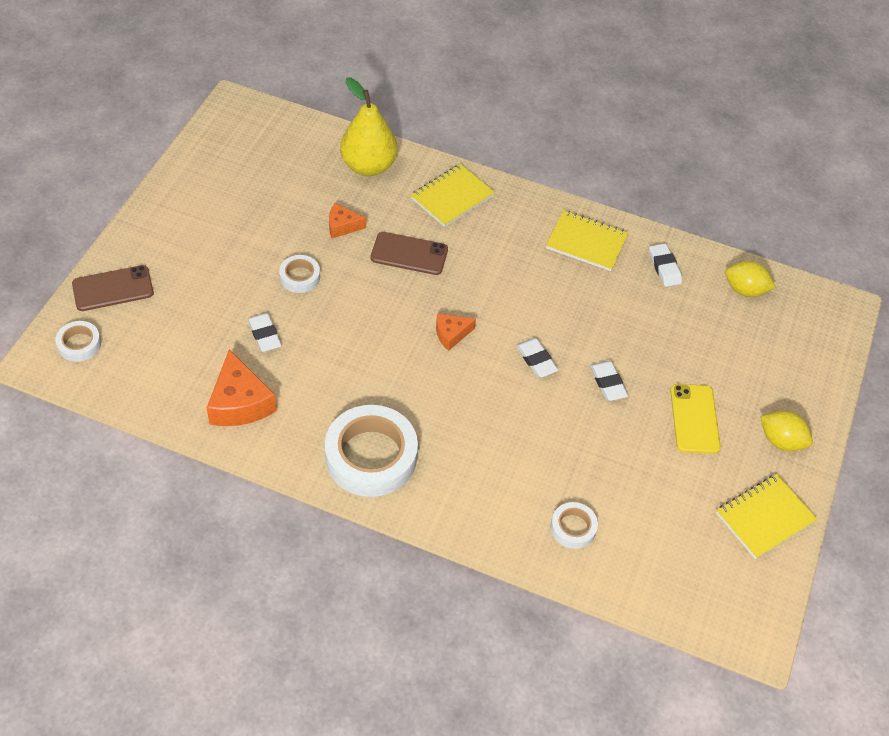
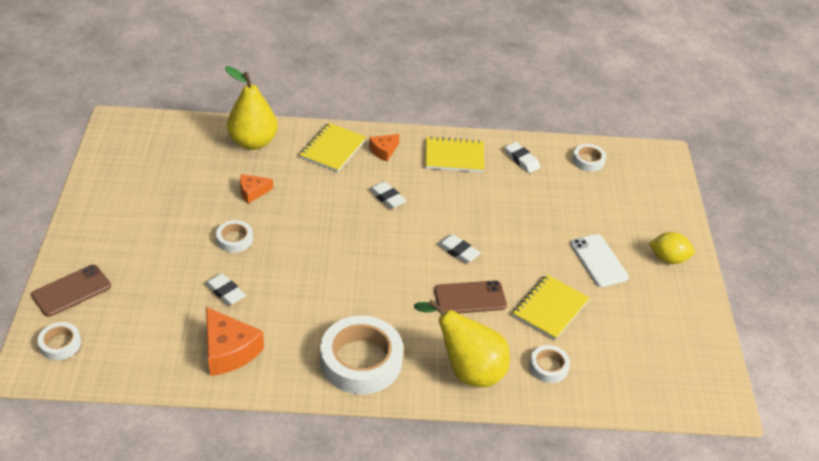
camera: 20 degrees left, 10 degrees down
brown phone [371,232,448,275] -> brown phone moved to [434,280,507,314]
orange cheese [436,314,476,351] -> orange cheese moved to [369,134,400,161]
white eraser [590,361,628,401] -> white eraser moved to [369,181,406,209]
yellow phone [670,384,721,454] -> white phone [570,234,629,287]
yellow notebook [716,474,818,559] -> yellow notebook moved to [512,275,590,340]
yellow lemon [725,261,776,297] -> white tape [573,144,606,172]
none -> yellow pear [414,299,510,387]

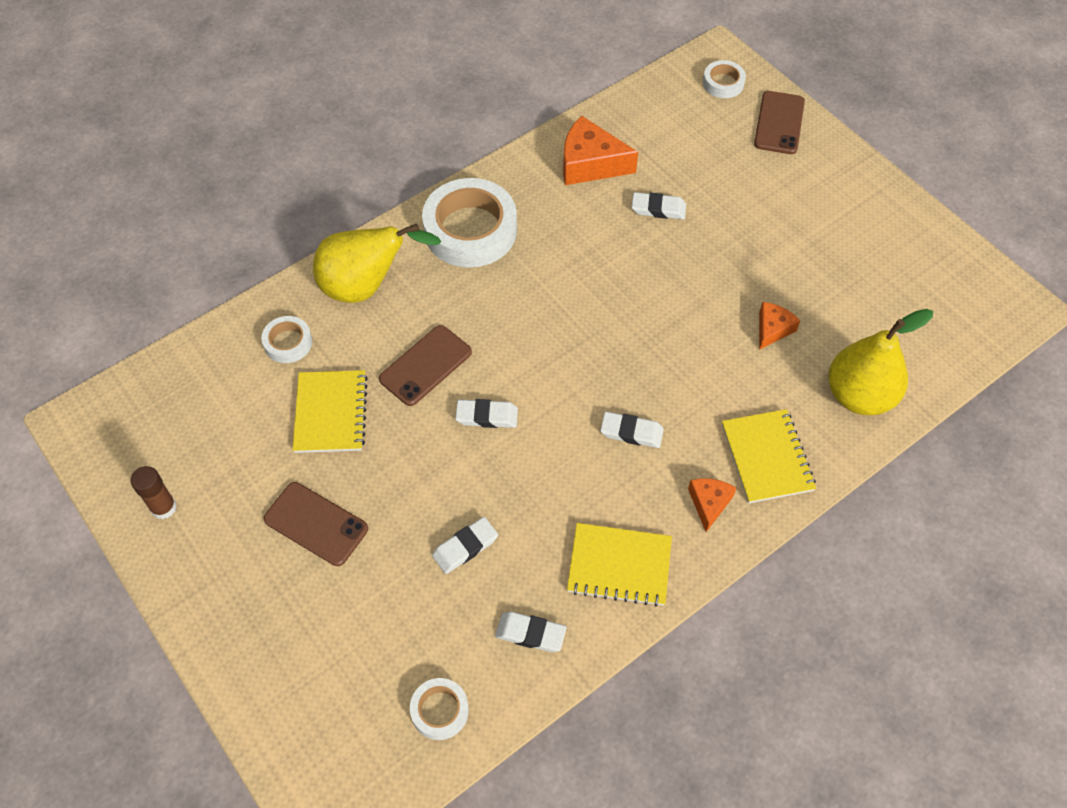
camera: 145 degrees right, 15 degrees up
white tape [216,220,253,253] -> none
yellow notebook [425,136,484,172] -> yellow notebook turned 45 degrees clockwise [567,523,672,607]
white phone [570,234,629,287] -> brown phone [264,482,368,566]
yellow lemon [649,232,695,264] -> none
none -> brown glue stick [130,466,177,519]
none -> white eraser [432,517,498,574]

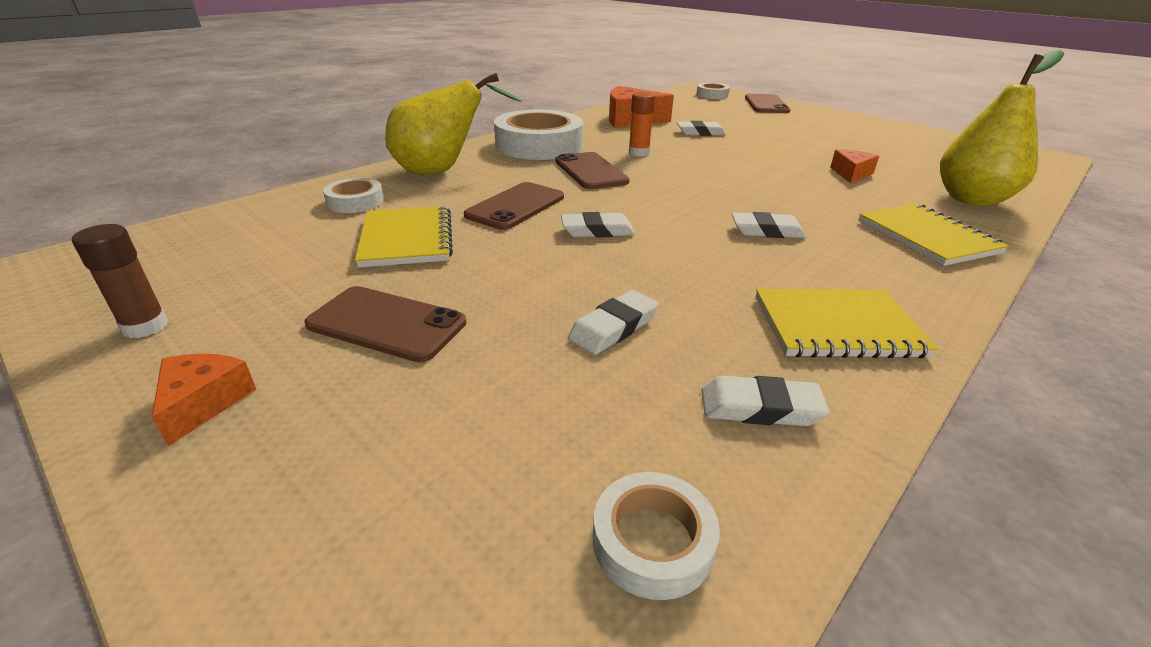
camera: 10 degrees left, 25 degrees down
orange cheese [688,478,736,532] -> orange cheese moved to [152,354,256,446]
none -> brown phone [555,152,629,189]
none -> orange glue stick [629,92,655,157]

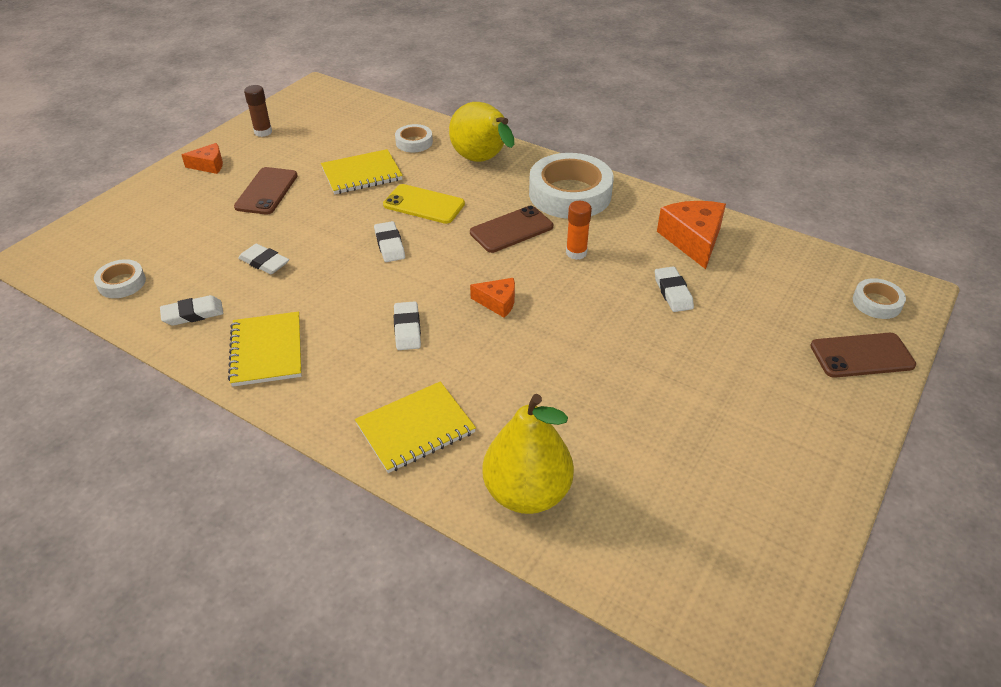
camera: 80 degrees right, 10 degrees up
brown phone [464,182,564,230] -> yellow phone [383,184,465,224]
white eraser [702,376,829,426] -> white eraser turned 75 degrees clockwise [160,295,223,326]
orange cheese [830,149,879,183] -> orange cheese moved to [470,278,515,318]

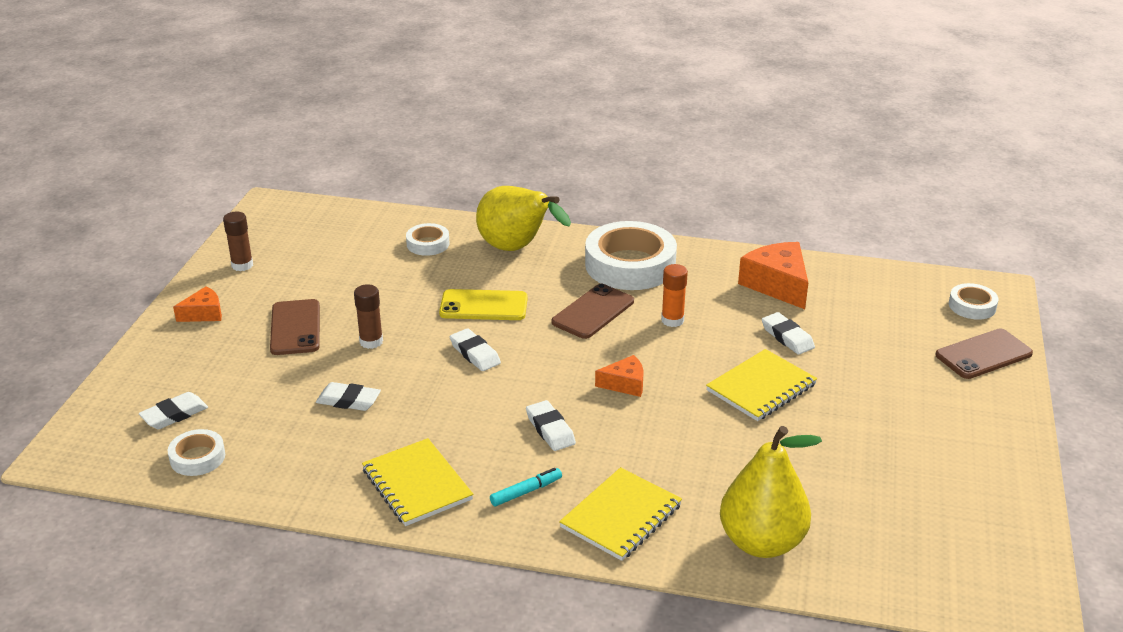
camera: 20 degrees left, 10 degrees down
white eraser [160,295,223,326] -> white eraser moved to [139,392,208,429]
yellow notebook [321,149,403,194] -> yellow notebook moved to [706,349,817,421]
none -> brown glue stick [354,284,383,349]
none -> turquoise marker [490,468,562,506]

